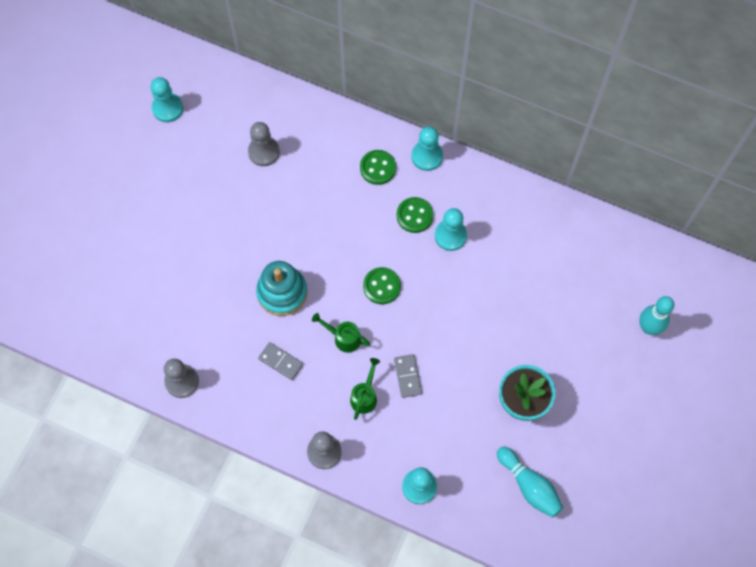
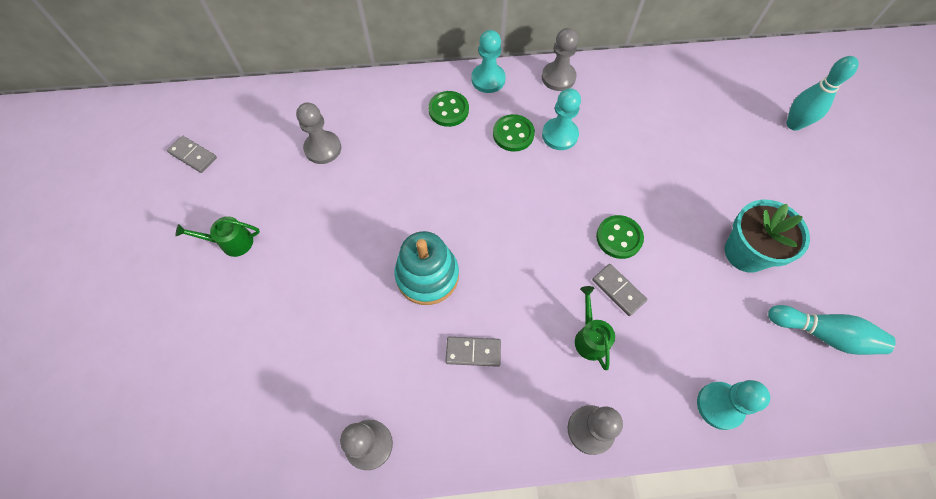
camera: 30 degrees left, 5 degrees down
turquoise pawn [150,77,183,122] -> grey domino [167,136,217,173]
green watering can [312,313,370,353] -> green watering can moved to [175,216,260,257]
green button [363,267,401,304] -> green button moved to [596,215,644,259]
none -> grey pawn [542,28,578,91]

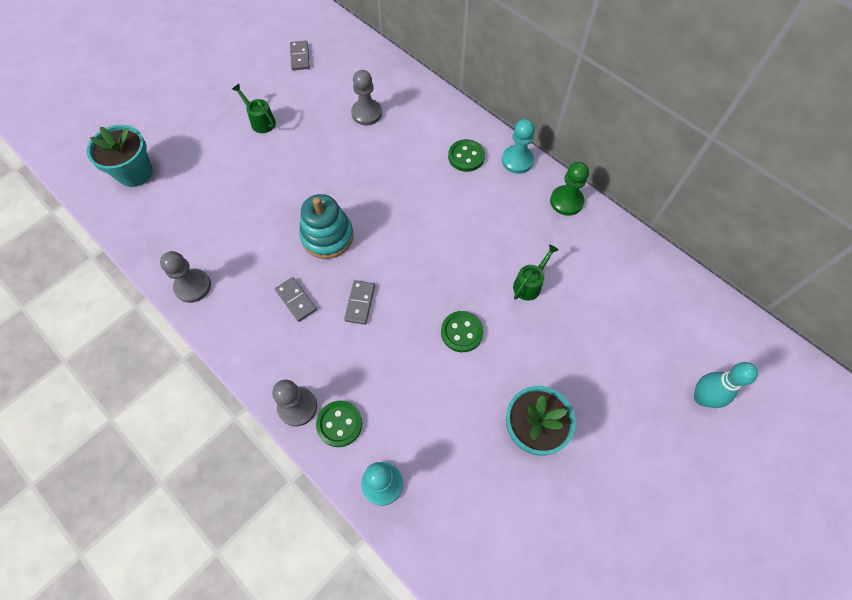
camera: 50 degrees right, 0 degrees up
green button [493,114,535,152] -> green button moved to [316,401,362,447]
grey pawn [542,28,578,91] -> green pawn [550,162,589,216]
turquoise pawn [542,88,581,150] -> none
green watering can [575,286,615,370] -> green watering can moved to [513,244,558,301]
grey domino [592,264,647,316] -> grey domino moved to [344,280,375,325]
turquoise bowling pin [768,305,896,355] -> none
none -> turquoise flower pot [87,125,153,187]

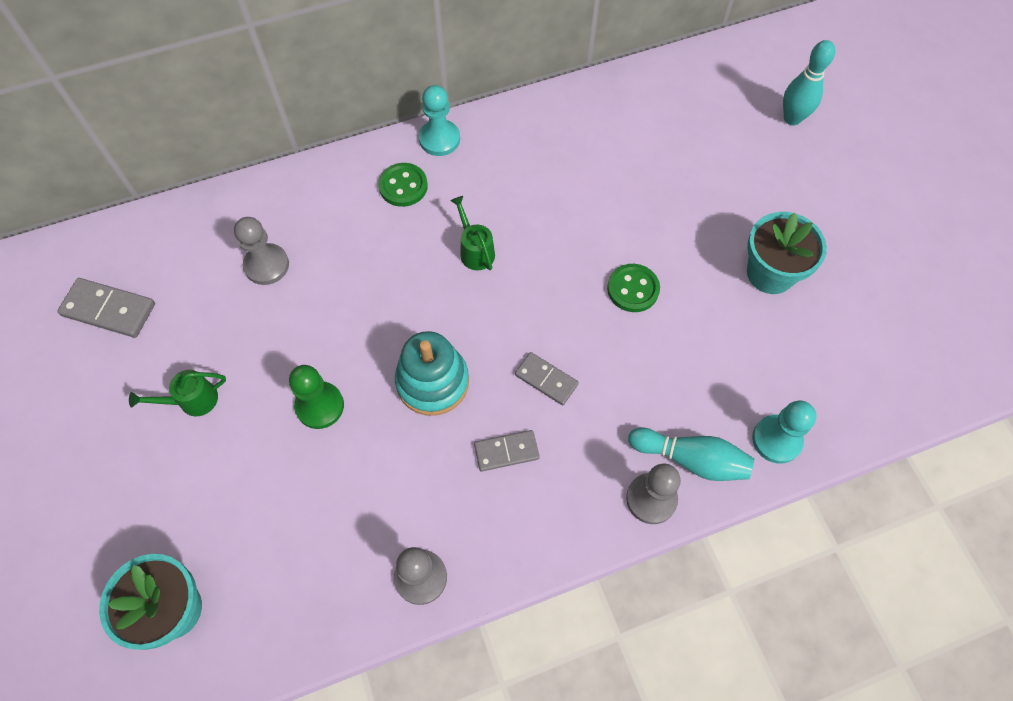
camera: 65 degrees left, 0 degrees up
grey domino [290,41,310,70] -> grey domino [57,278,155,338], size x1.51
green button [316,401,362,447] -> turquoise bowling pin [628,428,754,481]
green watering can [513,244,558,301] -> green watering can moved to [450,196,495,270]
green pawn [550,162,589,216] -> green pawn moved to [289,365,344,429]

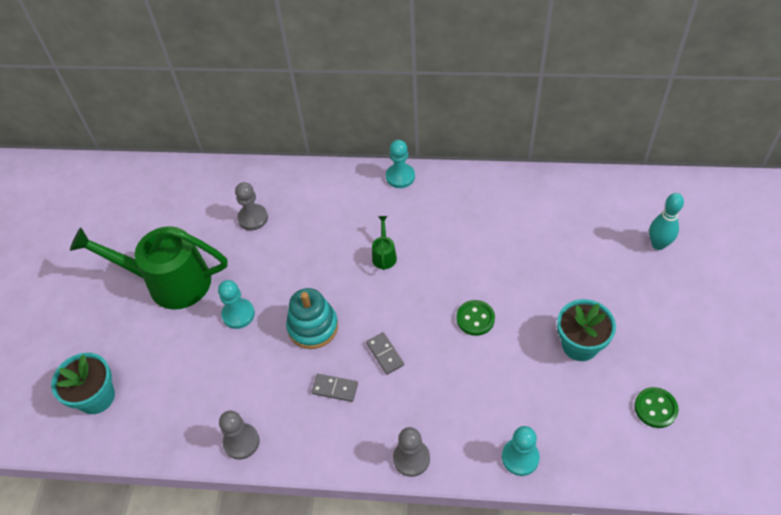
camera: 30 degrees right, 10 degrees down
grey domino [57,278,155,338] -> none
green watering can [129,370,226,416] -> green watering can [70,226,228,310], size x2.50
green pawn [289,365,344,429] -> turquoise pawn [218,280,255,329]
green button [378,163,428,207] -> green button moved to [634,387,678,428]
turquoise bowling pin [628,428,754,481] -> none

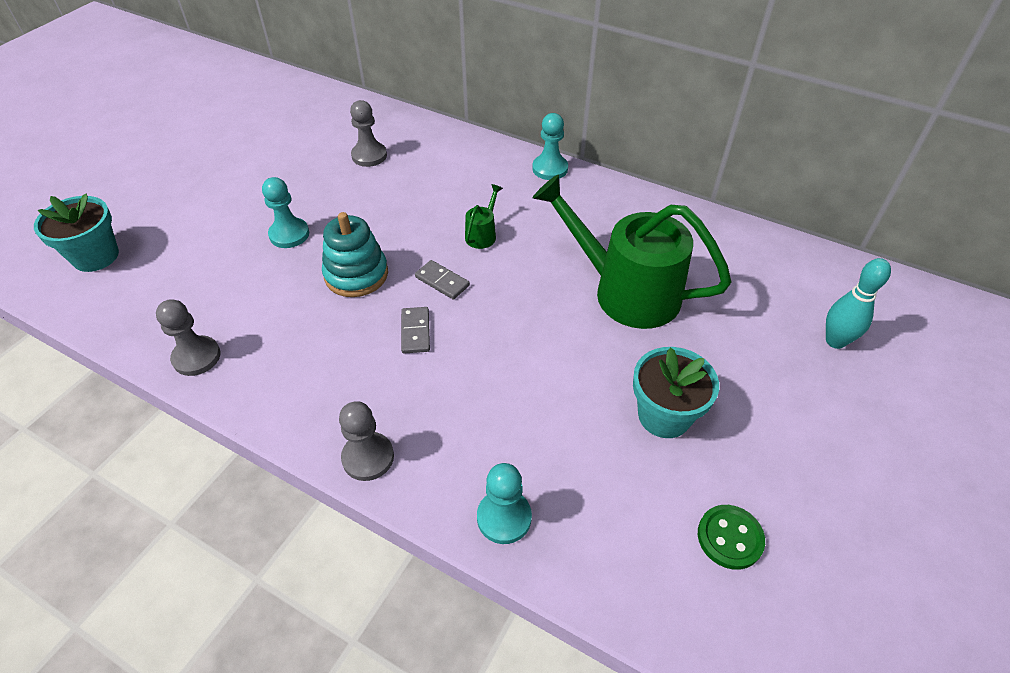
camera: 20 degrees right, 5 degrees down
green watering can [70,226,228,310] -> green watering can moved to [533,174,731,329]
grey domino [311,374,358,402] -> grey domino moved to [415,260,470,300]
green button [456,300,495,336] -> none

